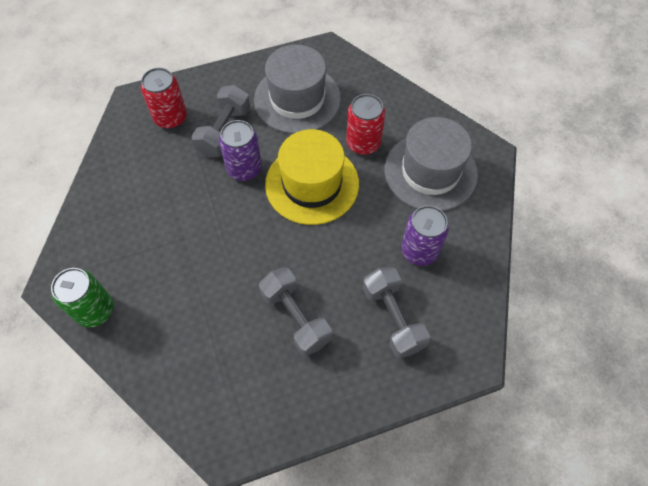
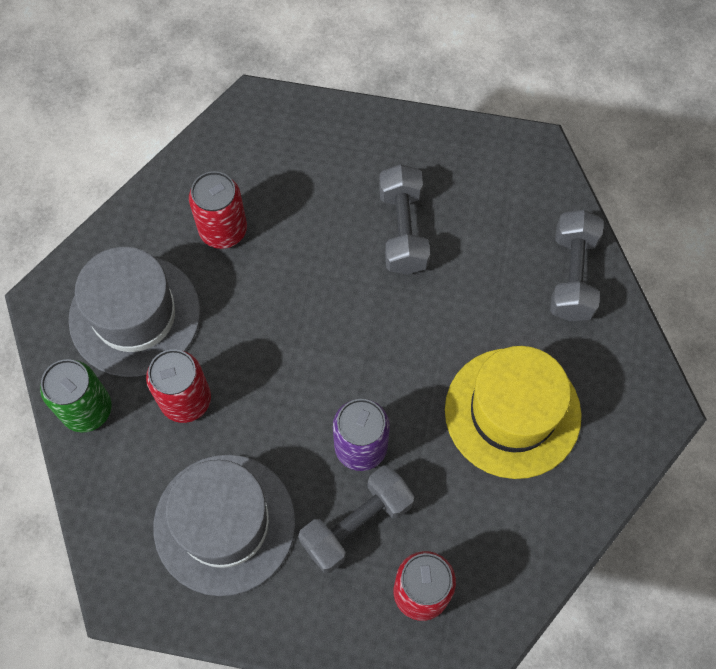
camera: 150 degrees left, 5 degrees up
green can [51,268,113,327] -> green can moved to [40,359,112,433]
yellow hat [265,129,359,225] -> yellow hat moved to [445,346,582,479]
grey dumbbell [363,267,430,358] -> grey dumbbell moved to [550,210,604,321]
purple can [401,205,449,266] -> red can [189,171,247,249]

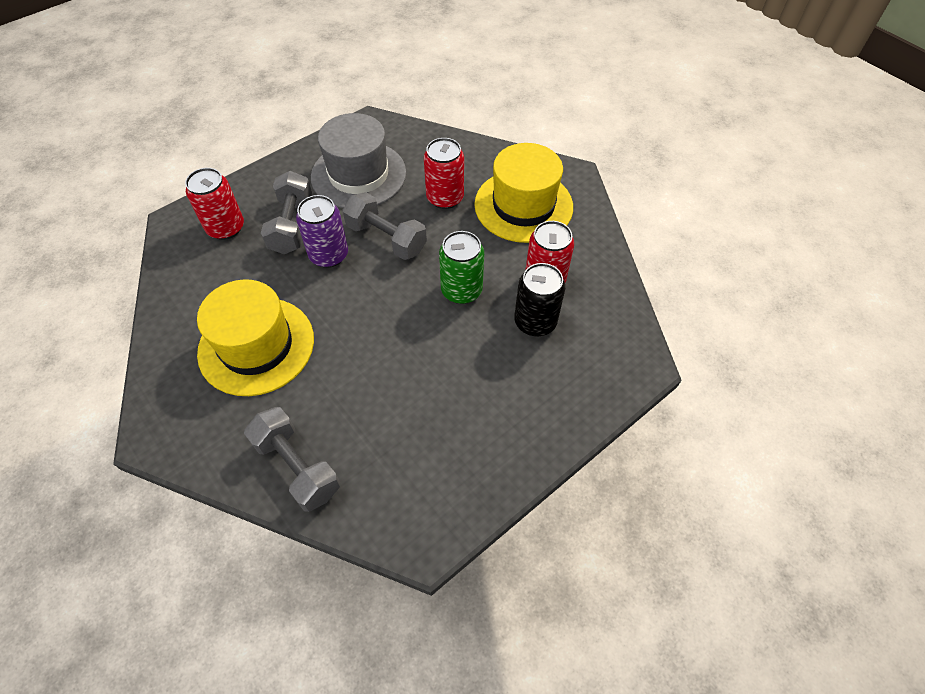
camera: 130 degrees right, 10 degrees down
green can [40,359,112,433] -> green can moved to [439,231,484,304]
grey hat [68,247,200,377] -> yellow hat [474,143,573,243]
grey dumbbell [379,164,430,275] -> grey dumbbell moved to [342,192,427,260]
none -> black can [514,263,565,336]

